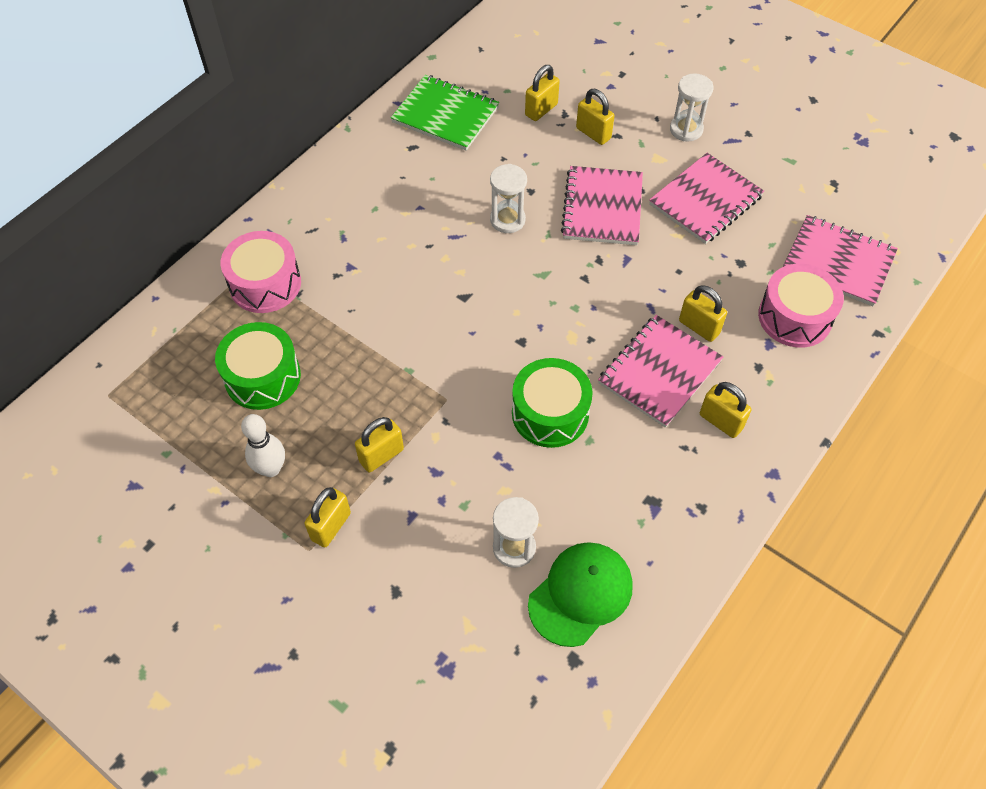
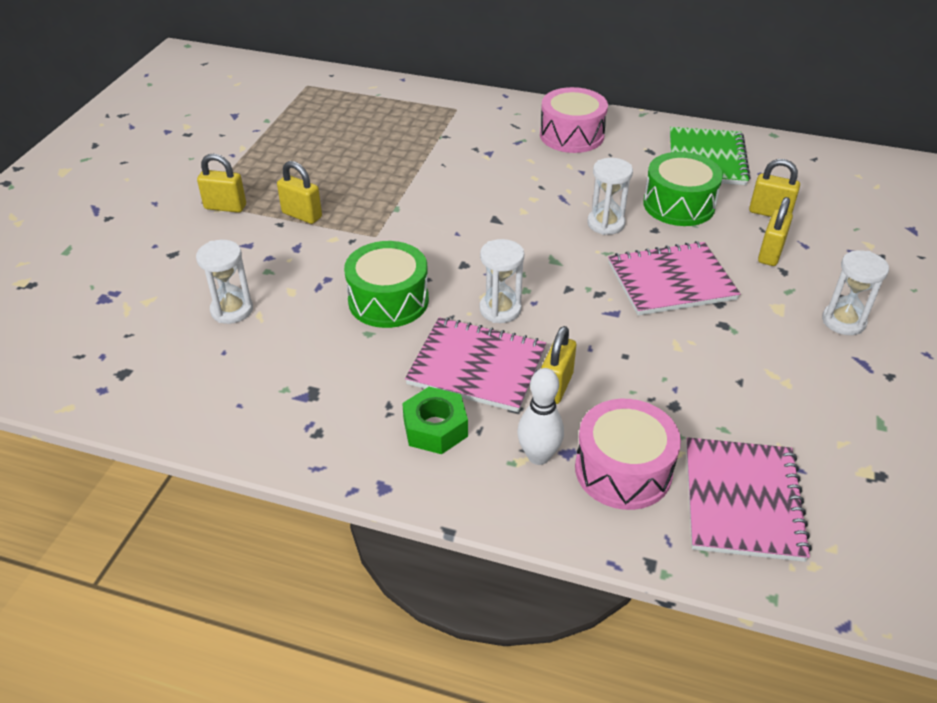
camera: 70 degrees right, 15 degrees down
green drum [215,322,301,410] -> green drum moved to [643,152,723,226]
pink drum [221,231,301,313] -> pink drum moved to [540,87,608,153]
white bowling pin [241,414,285,477] -> white bowling pin moved to [517,368,564,465]
green cap [528,542,633,647] -> none
pink notebook [649,153,764,244] -> none
yellow padlock [700,382,751,438] -> green nut [402,387,468,454]
none -> white hourglass [480,239,524,323]

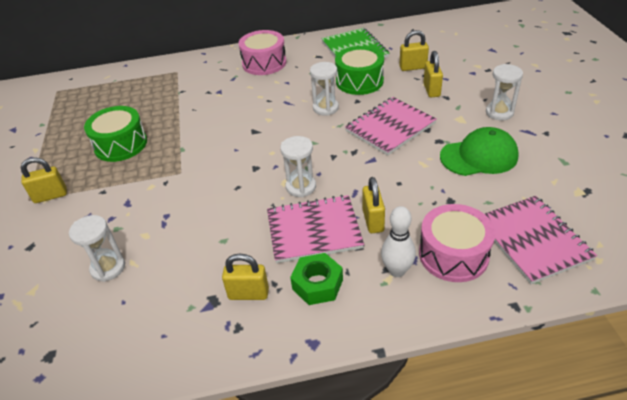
camera: 25 degrees left, 0 degrees up
yellow padlock [277,161,322,224] -> yellow padlock moved to [222,253,269,300]
green drum [344,241,429,328] -> green drum moved to [84,106,147,162]
none -> green cap [440,127,519,176]

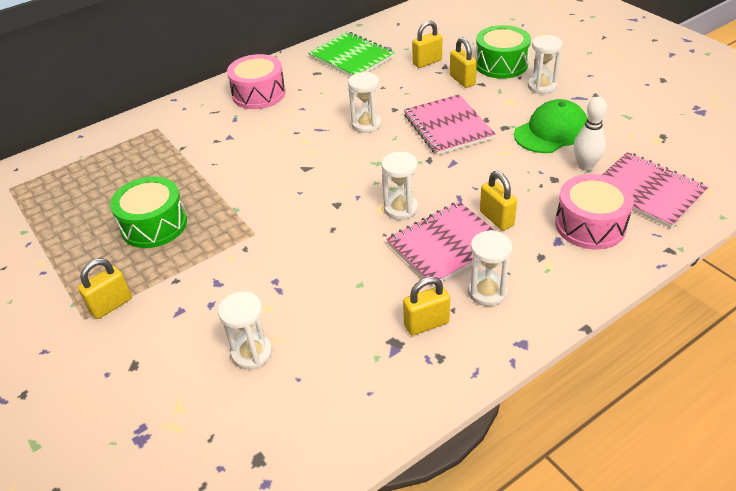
camera: 25 degrees left, 0 degrees up
green nut [290,253,343,305] -> white hourglass [468,230,512,306]
green drum [335,46,384,95] -> green drum moved to [476,25,531,79]
pink notebook [345,97,437,156] -> pink notebook turned 45 degrees counterclockwise [404,94,496,155]
white bowling pin [381,206,416,277] -> white bowling pin moved to [574,97,607,171]

